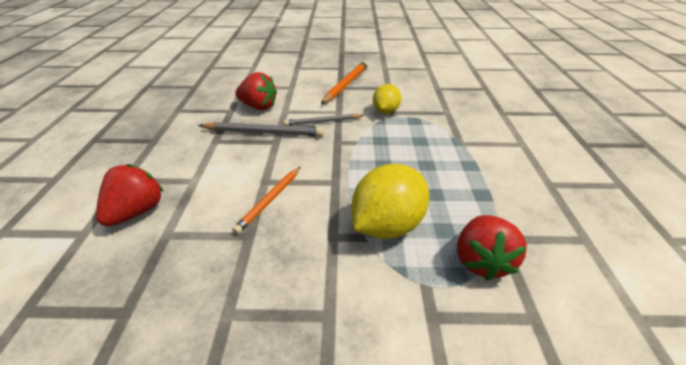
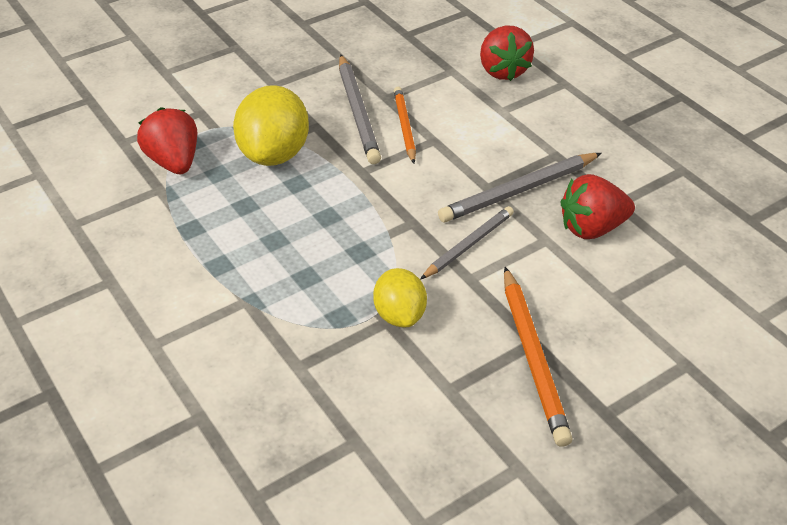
camera: 145 degrees right, 5 degrees up
none -> grey pencil [339,54,381,164]

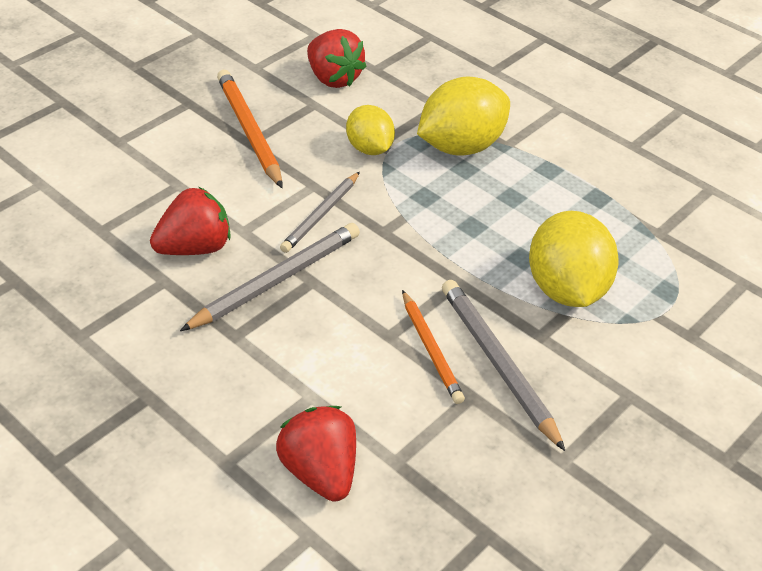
camera: 165 degrees right, 0 degrees up
red strawberry [137,107,197,174] -> red strawberry moved to [307,29,367,88]
none -> yellow lemon [417,76,510,156]

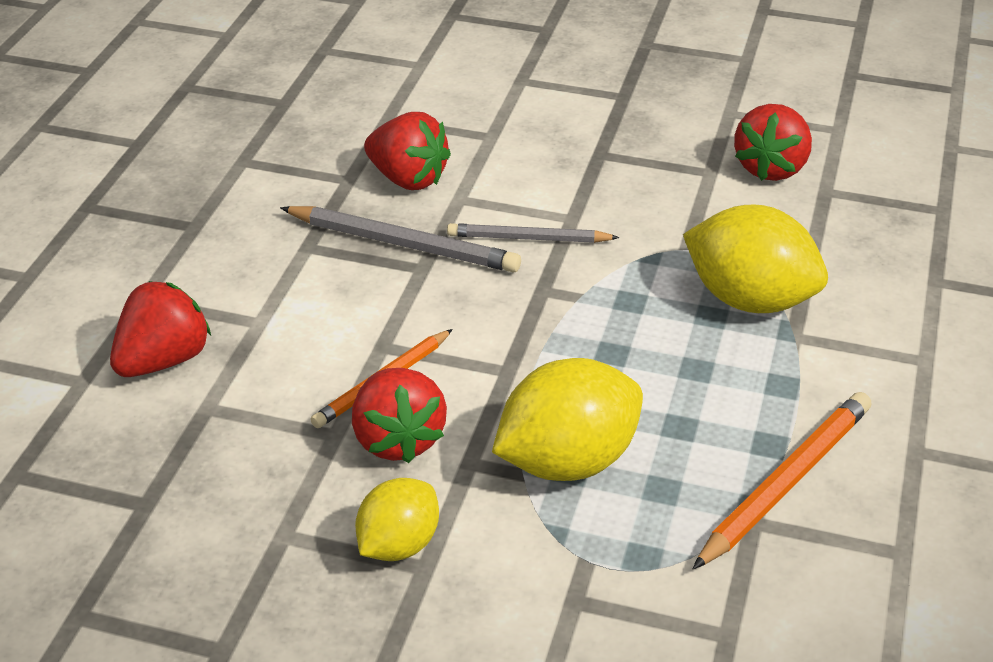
camera: 65 degrees right, 5 degrees down
orange pencil [217,70,283,188] -> orange pencil moved to [693,392,871,569]
yellow lemon [346,105,395,155] -> yellow lemon moved to [355,478,439,561]
grey pencil [442,280,565,451] -> red strawberry [352,368,447,463]

